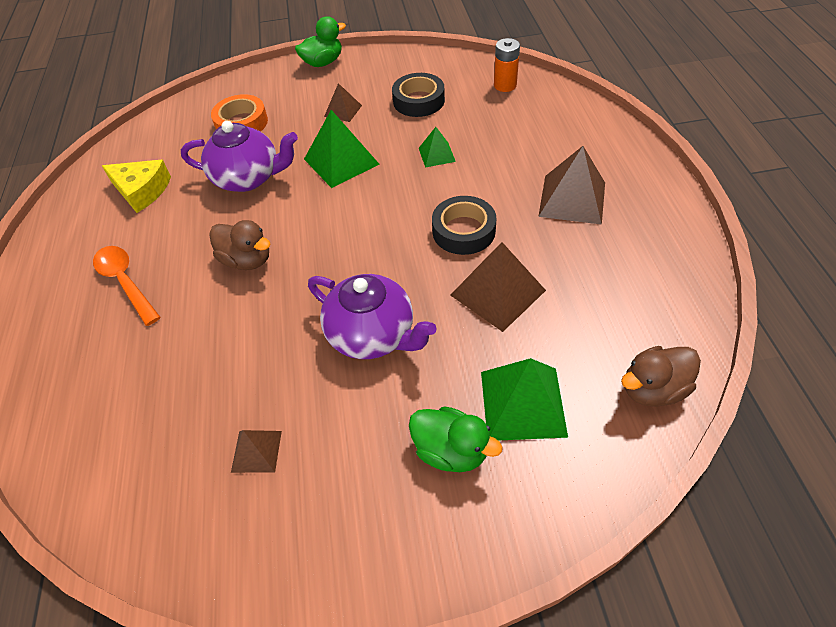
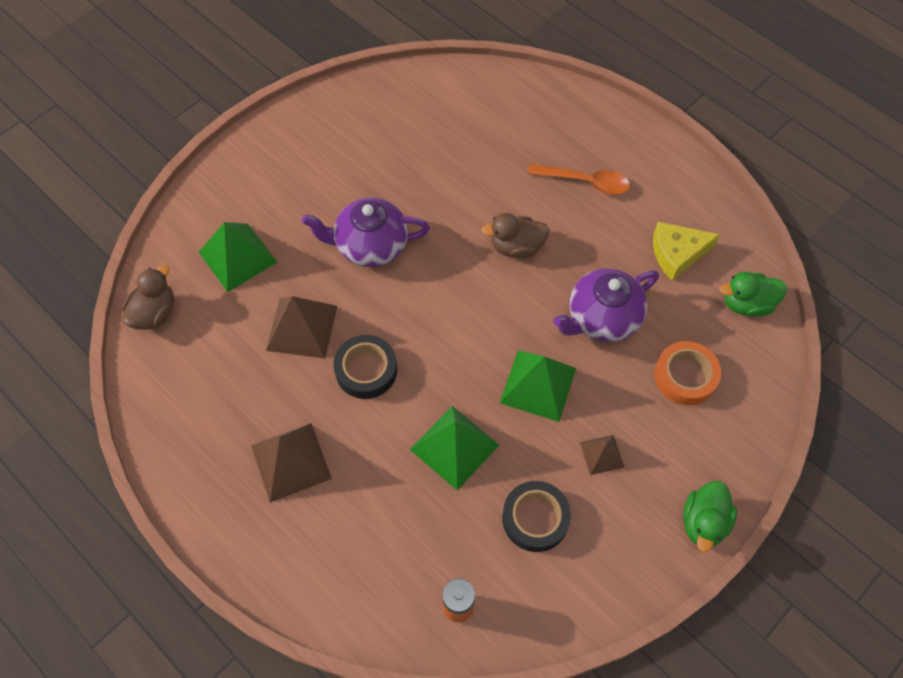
camera: 140 degrees right, 10 degrees up
brown pyramid [231,430,282,473] -> none
green duck [409,406,502,472] -> green duck moved to [720,272,787,317]
green pyramid [419,127,456,168] -> green pyramid [410,406,499,491], size x1.80

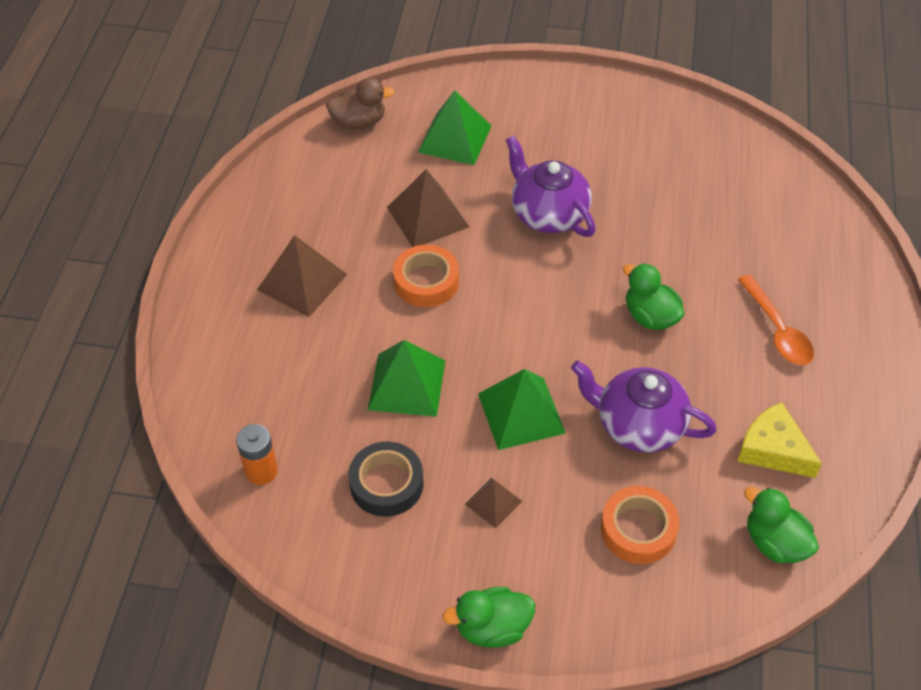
camera: 55 degrees right, 10 degrees down
black tape [334,335,397,399] -> orange tape [393,245,459,307]
brown duck [481,213,550,258] -> green duck [623,263,685,330]

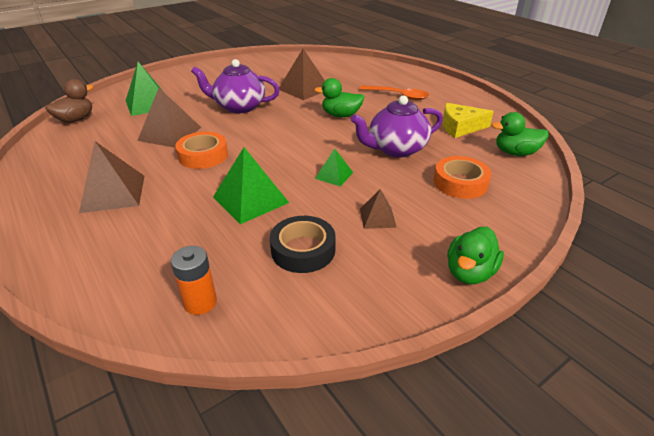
camera: 45 degrees left, 15 degrees down
green pyramid [478,369,566,450] -> green pyramid [315,148,353,186], size x0.56
none -> brown pyramid [279,49,325,100]

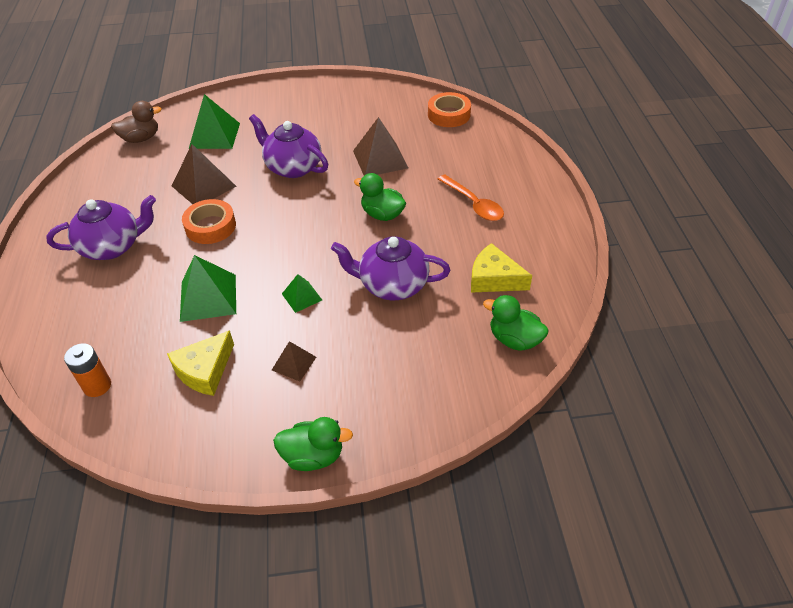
camera: 30 degrees right, 10 degrees up
brown pyramid [79,141,144,213] -> purple teapot [46,195,156,260]
black tape [270,216,336,273] -> yellow cheese [167,330,234,396]
orange tape [434,156,492,199] -> orange tape moved to [428,92,471,127]
green duck [447,227,504,284] -> green duck turned 150 degrees counterclockwise [273,417,353,471]

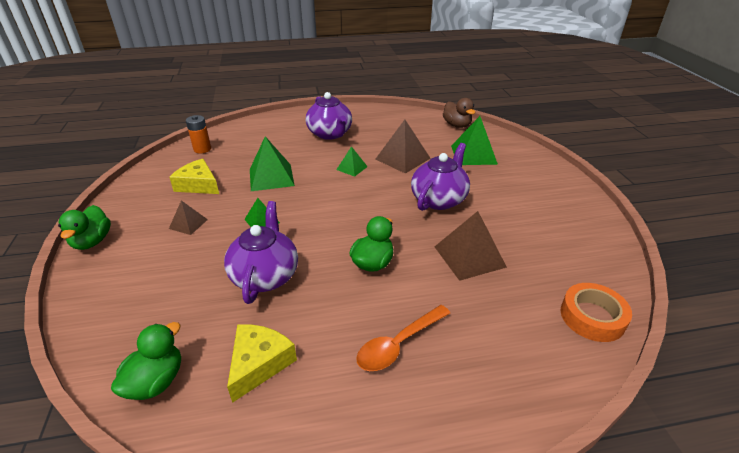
camera: 85 degrees right, 10 degrees down
orange tape [182,199,236,244] -> green pyramid [336,146,368,177]

